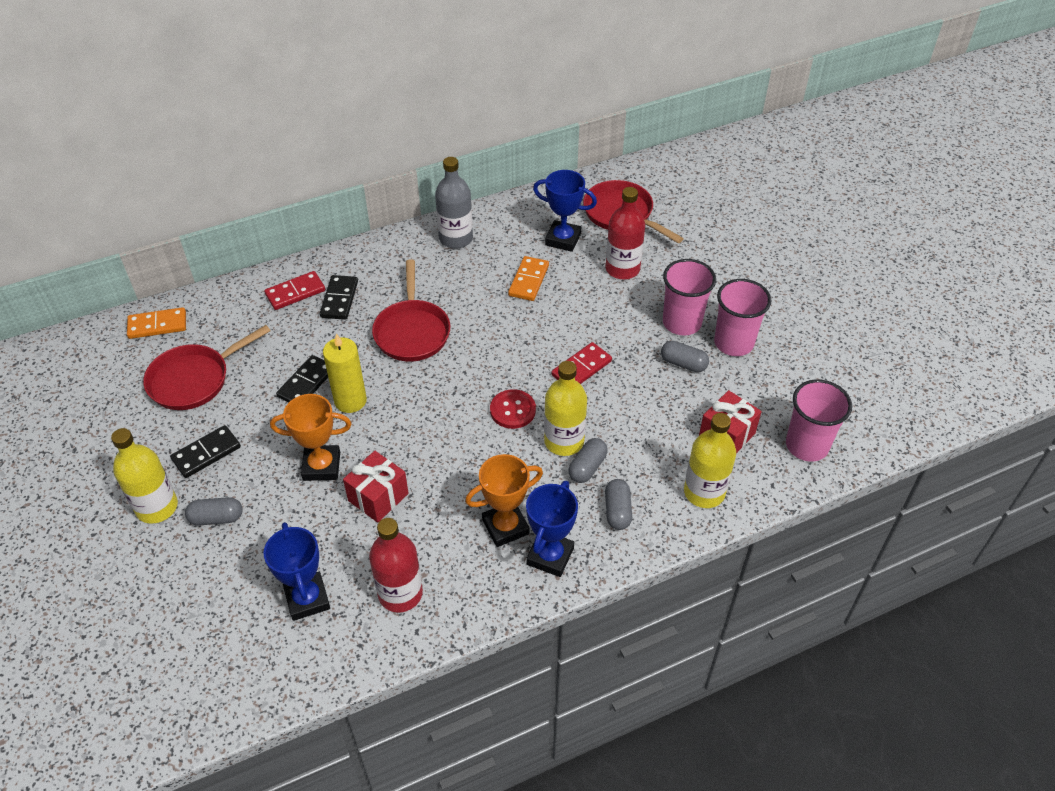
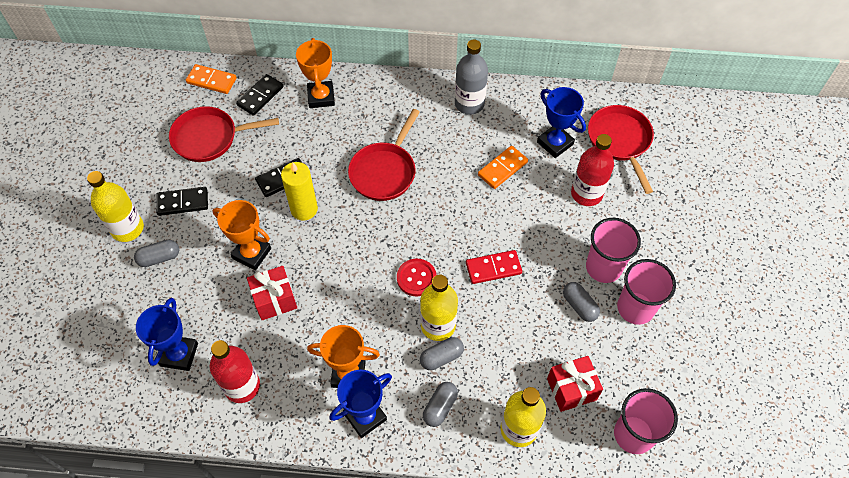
camera: 30 degrees right, 10 degrees up
grey capsule [185,497,242,525] -> grey capsule turned 45 degrees counterclockwise [134,240,179,267]
red domino [264,271,325,310] -> orange trophy [296,38,335,108]
black domino [320,275,358,320] -> black domino moved to [236,74,284,116]

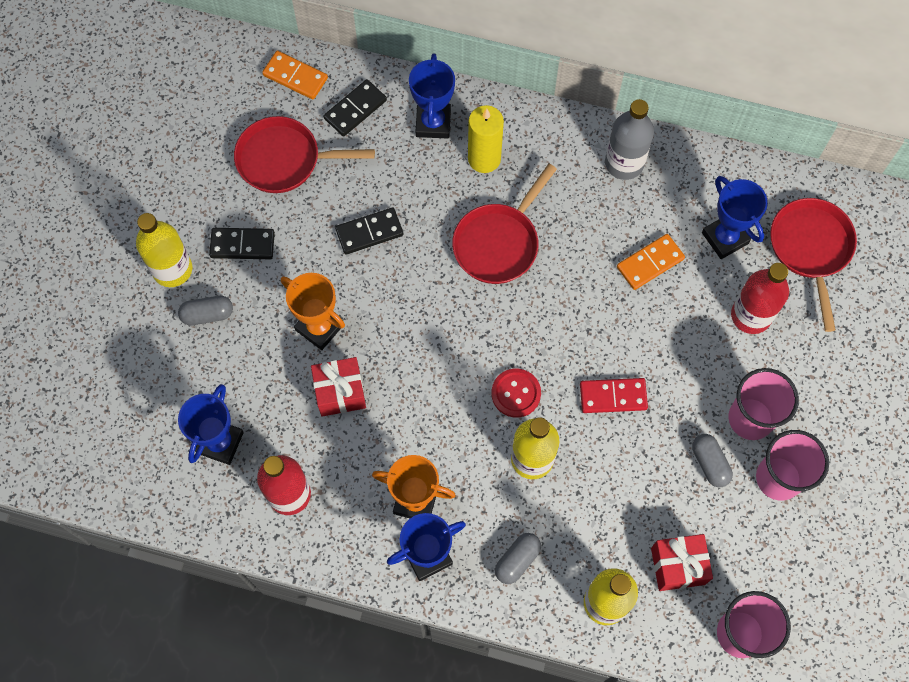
camera: 10 degrees right, 10 degrees up
yellow candle [281,162,318,221] -> yellow candle moved to [468,105,504,173]
orange trophy [296,38,335,108] -> blue trophy [409,53,455,138]
grey capsule [420,337,464,370] -> none

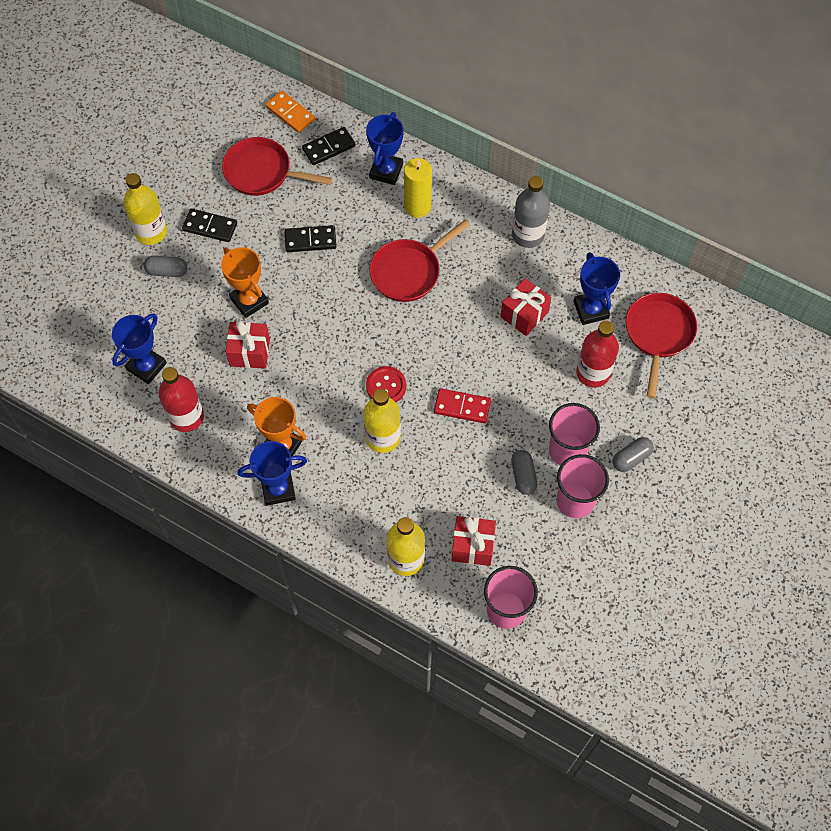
camera: 15 degrees right, 5 degrees down
grey capsule [495,533,541,584] -> grey capsule moved to [613,437,654,472]
orange domino [617,234,685,290] -> red gift [500,278,551,336]

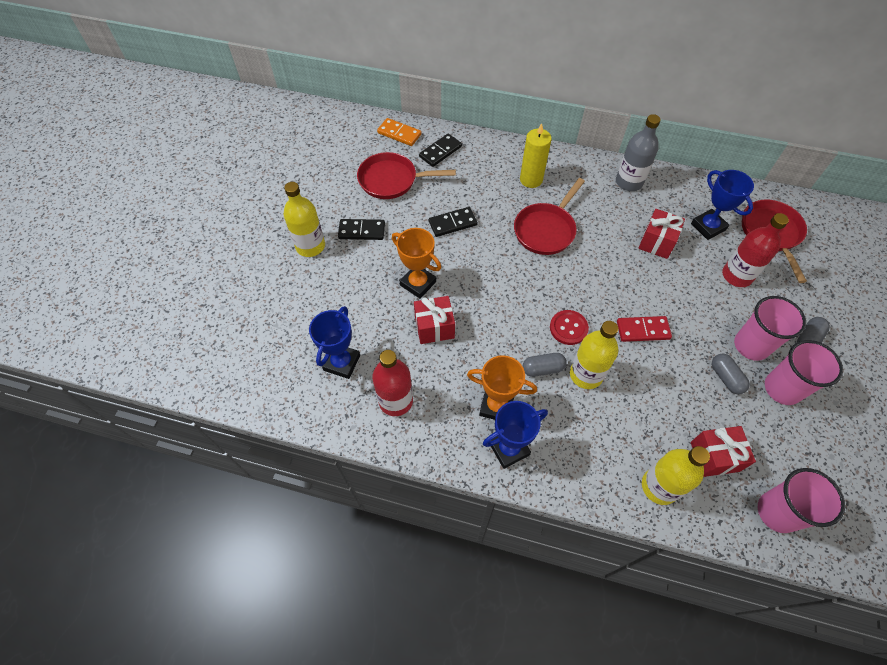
camera: 15 degrees left, 5 degrees down
grey capsule [144,256,187,277] -> grey capsule moved to [522,353,567,377]
blue trophy [366,112,403,185] -> none

